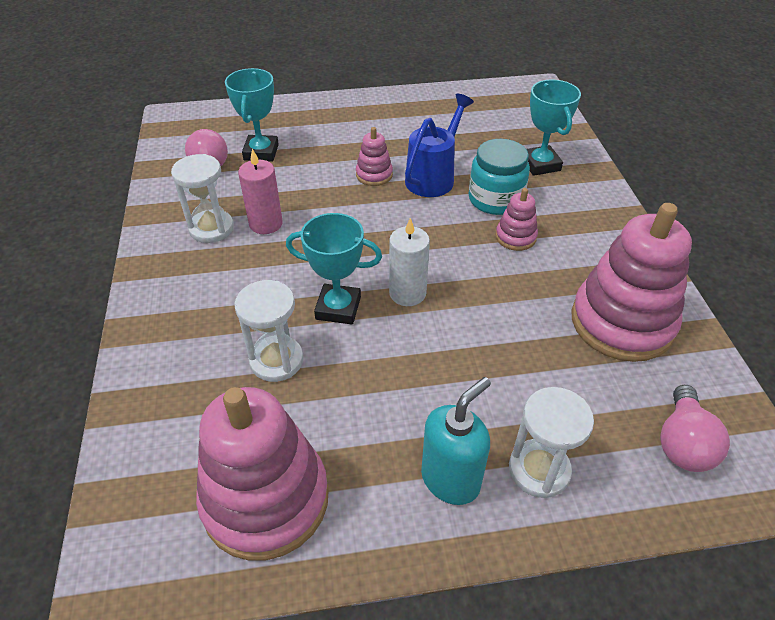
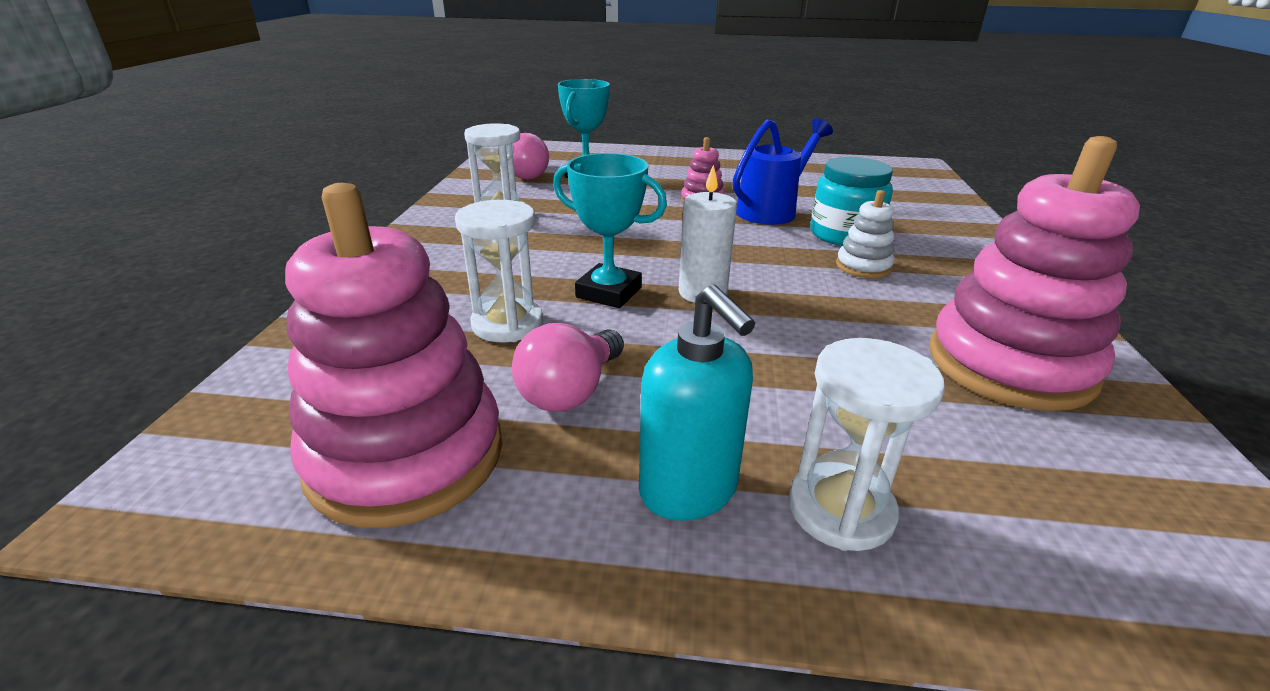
camera: 15 degrees right, 15 degrees down
pink candle [238,149,283,234] -> none
turquoise soap dispenser [421,377,491,505] -> turquoise soap dispenser turned 90 degrees clockwise [639,285,755,521]
pink stacking toy [496,188,538,251] -> white stacking toy [836,190,894,278]
turquoise trophy [527,80,581,176] -> none
pink light bulb [660,385,730,472] -> pink light bulb moved to [512,323,624,411]

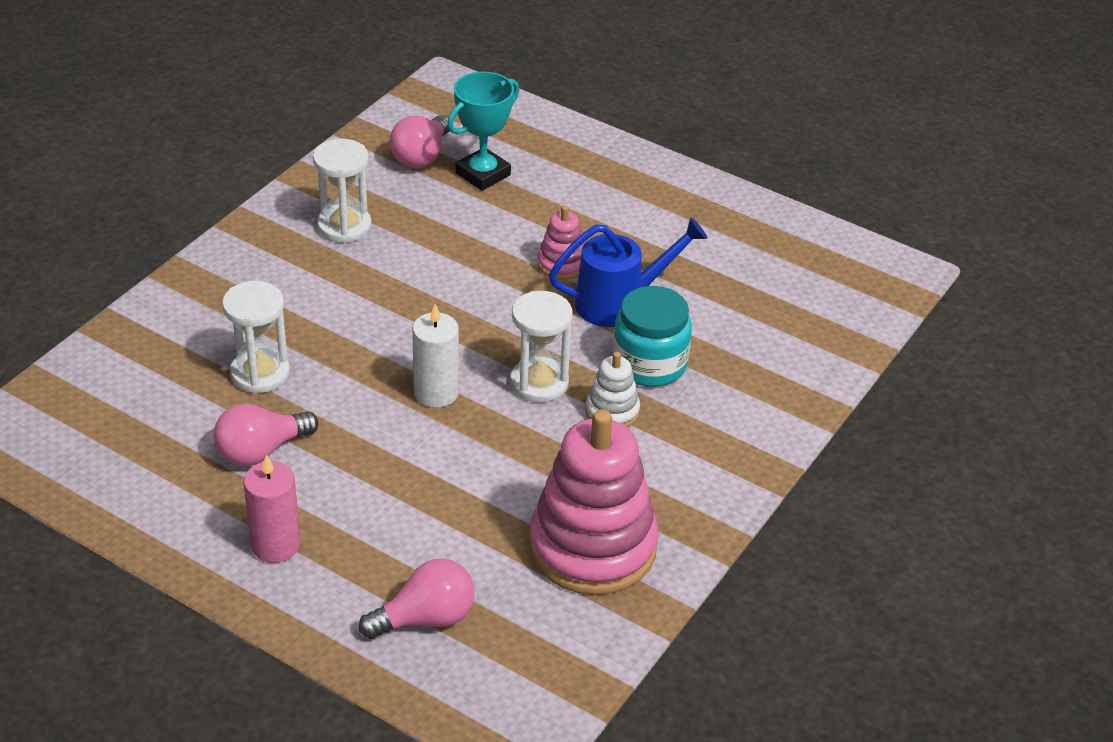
camera: 25 degrees right, 10 degrees up
pink stacking toy [285,183,503,528] -> none
turquoise trophy [553,153,667,308] -> none
turquoise soap dispenser [639,285,755,521] -> pink candle [243,454,300,563]
white hourglass [789,338,945,551] -> white hourglass moved to [510,291,573,403]
none -> pink light bulb [359,558,475,639]

